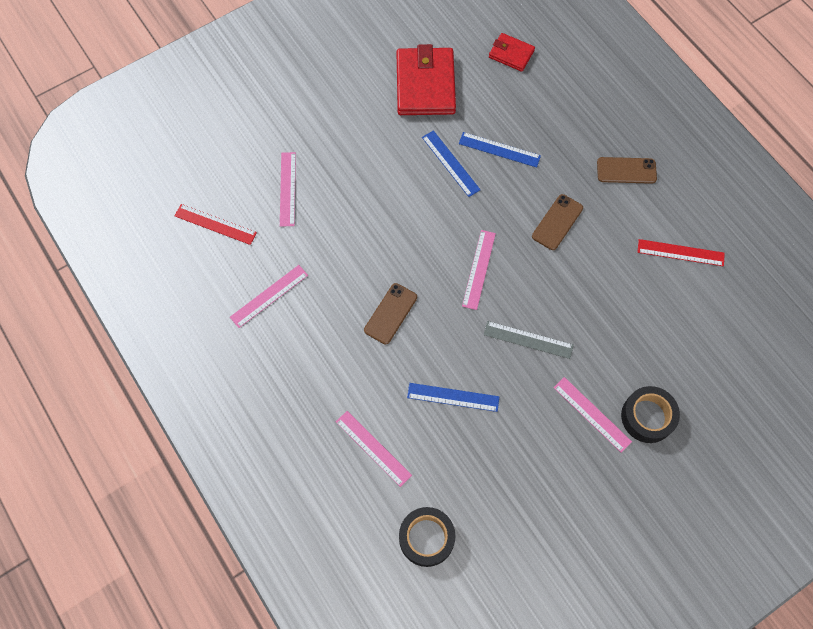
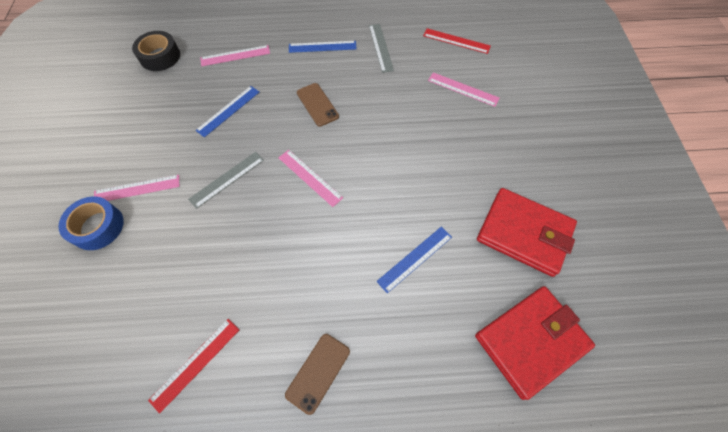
camera: 120 degrees right, 5 degrees down
red ruler [174,204,257,245] -> red ruler turned 60 degrees clockwise [423,28,491,54]
pink ruler [230,265,308,328] -> grey ruler [369,24,394,73]
blue ruler [422,130,481,197] -> blue ruler moved to [289,41,357,53]
red wallet [489,33,535,72] -> red wallet [475,286,595,400], size x1.89
brown phone [532,194,583,250] -> none
black tape [621,386,680,443] -> blue tape [58,196,124,250]

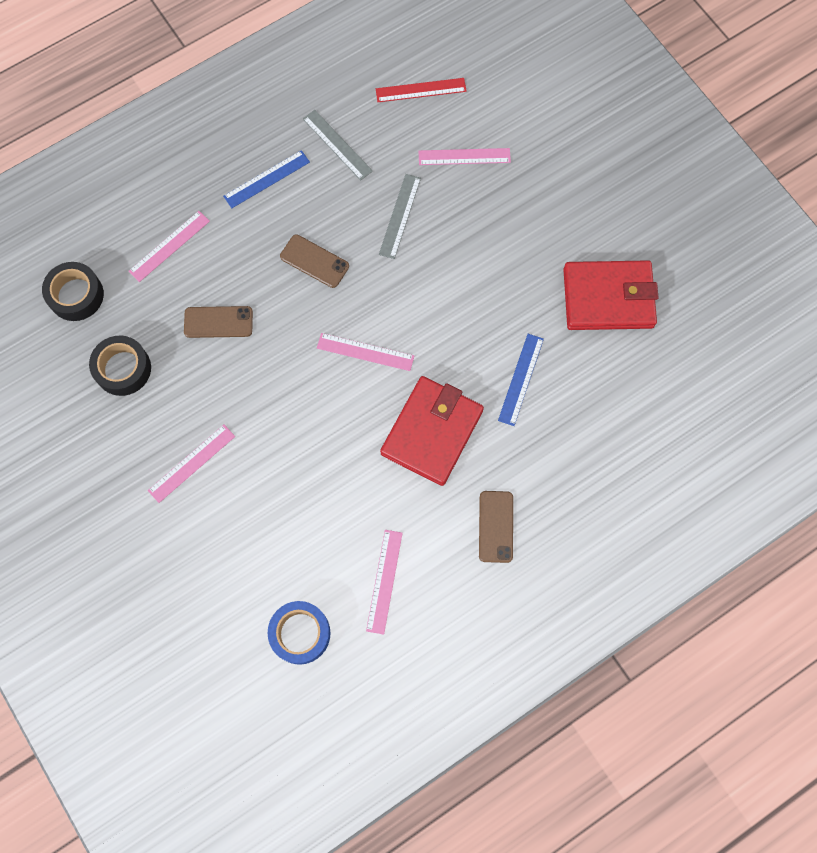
camera: 30 degrees left, 10 degrees up
blue tape [58,196,124,250] -> blue tape moved to [268,601,331,665]
red ruler [148,319,239,414] -> pink ruler [366,530,403,635]
grey ruler [188,152,264,209] -> grey ruler moved to [379,174,421,259]
blue ruler [195,86,260,138] -> brown phone [184,306,253,338]
red wallet [475,286,595,400] -> red wallet moved to [380,376,484,486]
none -> black tape [89,336,151,396]

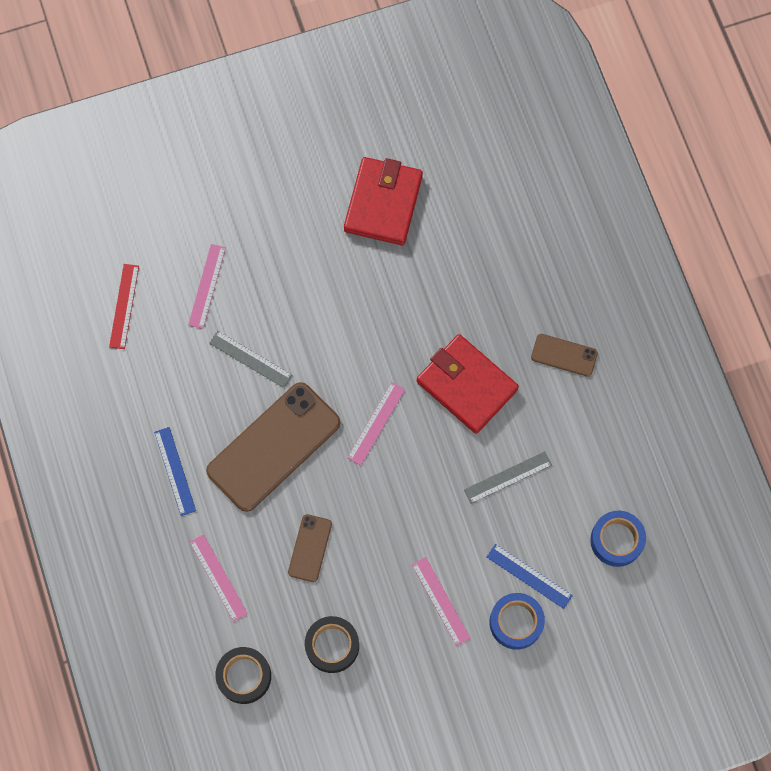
camera: 75 degrees left, 0 degrees up
brown phone [280,235,349,288] -> brown phone [206,382,340,512], size x2.12
grey ruler [303,110,373,180] -> grey ruler moved to [464,451,552,504]
pink ruler [366,530,403,635] -> none
blue ruler [498,334,544,426] -> blue ruler moved to [486,544,573,609]
none -> blue tape [489,593,545,650]

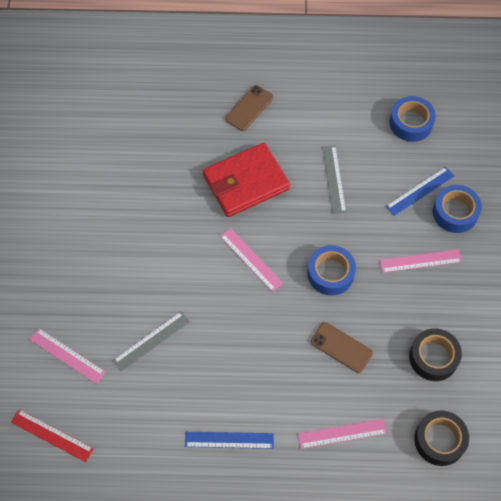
camera: 70 degrees left, 10 degrees down
brown phone [206,382,340,512] -> none
red wallet [344,157,423,245] -> none
none -> blue tape [307,245,356,296]

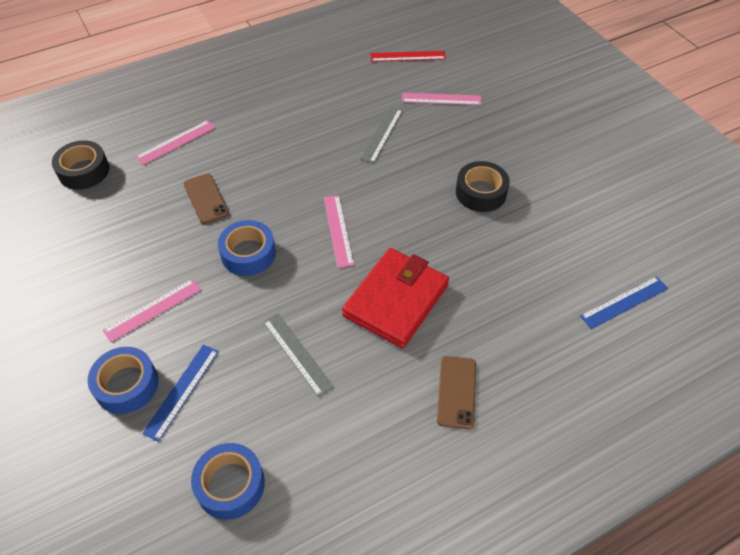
camera: 150 degrees right, 10 degrees down
blue ruler [185,432,274,449] -> blue ruler moved to [580,276,668,329]
pink ruler [220,228,283,292] -> pink ruler turned 60 degrees clockwise [324,195,354,268]
brown phone [311,322,373,373] -> brown phone turned 60 degrees clockwise [183,173,229,224]
black tape [409,328,462,381] -> black tape moved to [456,161,510,212]

